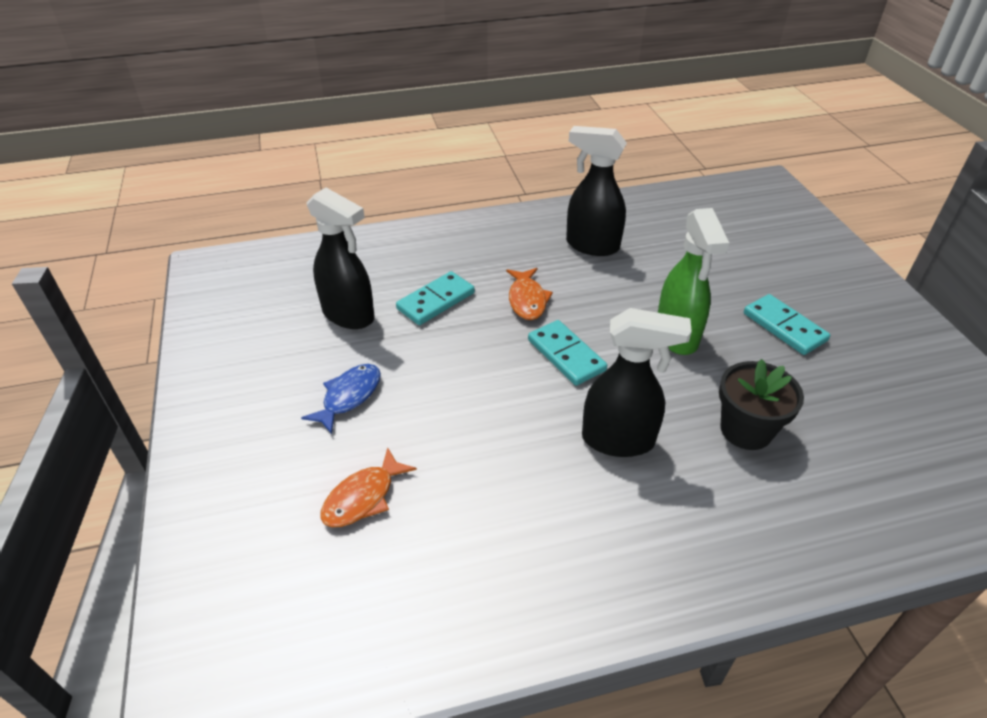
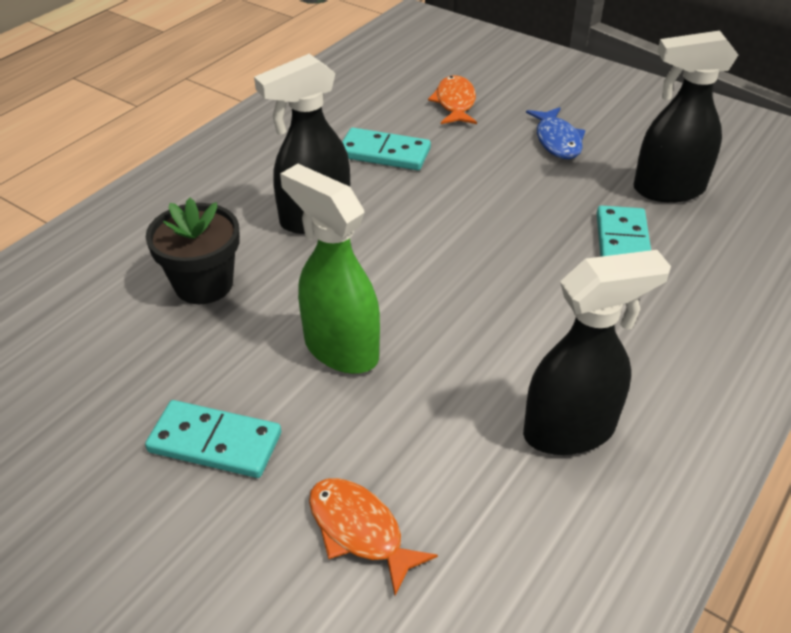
camera: 140 degrees right, 0 degrees up
orange fish [506,268,553,320] -> orange fish moved to [309,478,438,596]
turquoise domino [528,320,607,386] -> turquoise domino moved to [342,128,431,170]

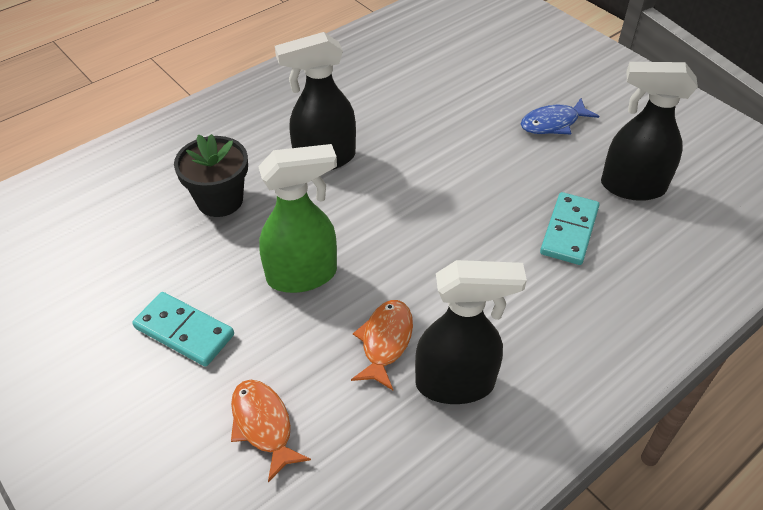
camera: 15 degrees right, 5 degrees up
green spray bottle [280,164,380,374] -> green spray bottle turned 105 degrees clockwise [258,144,337,293]
turquoise domino [342,128,431,170] -> none
orange fish [428,75,477,124] -> orange fish moved to [351,300,413,390]
blue fish [526,107,585,159] -> blue fish turned 60 degrees clockwise [521,98,599,134]

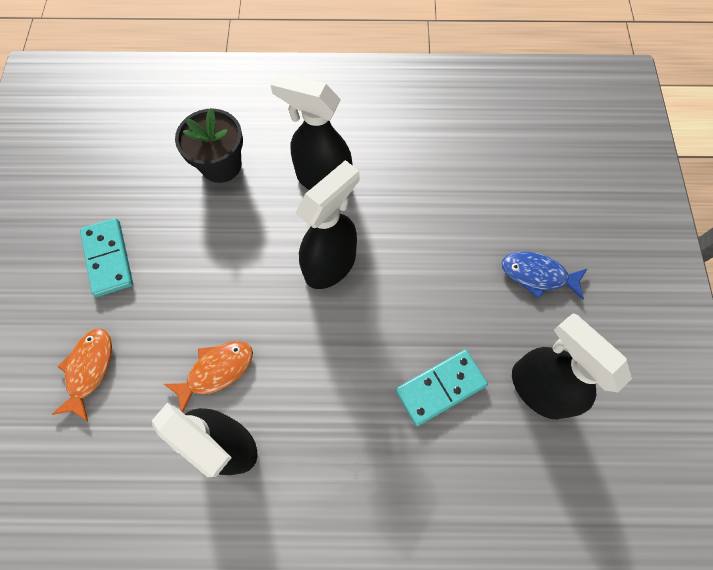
camera: 40 degrees right, 20 degrees up
green spray bottle [258,144,337,293] -> none
none -> black spray bottle [296,160,359,289]

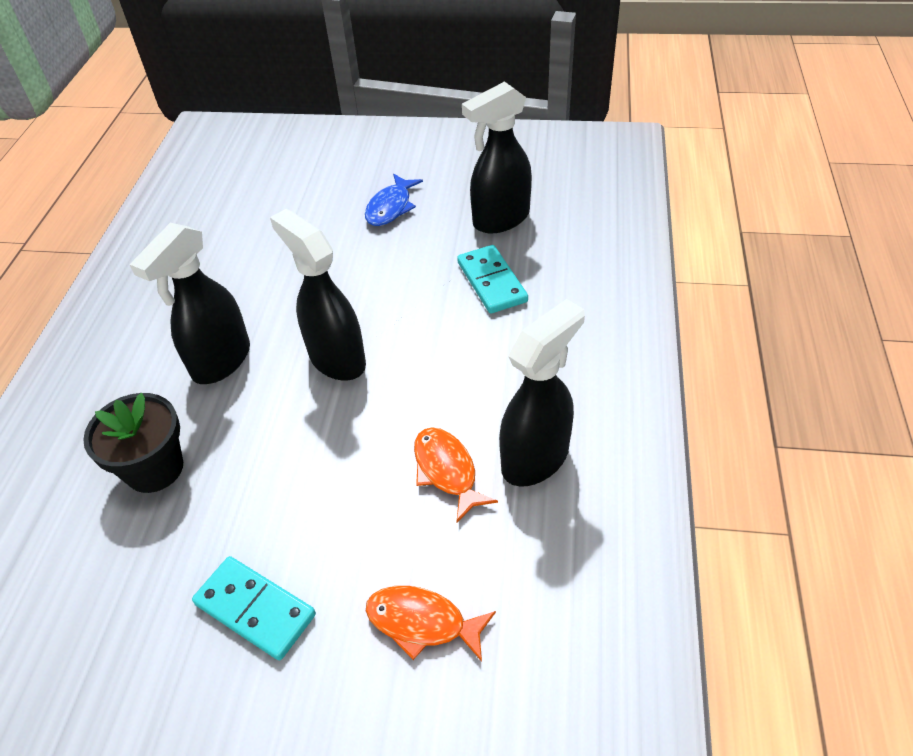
camera: 80 degrees left, 20 degrees down
turquoise domino [80,218,133,297] -> turquoise domino turned 45 degrees clockwise [192,556,316,660]

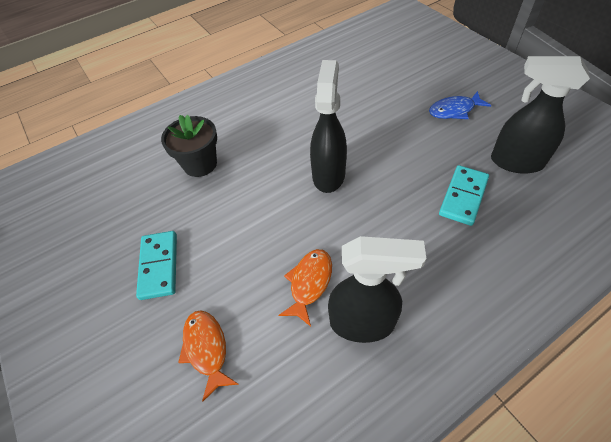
camera: 50 degrees right, 5 degrees up
black spray bottle [129,223,250,384] -> none

